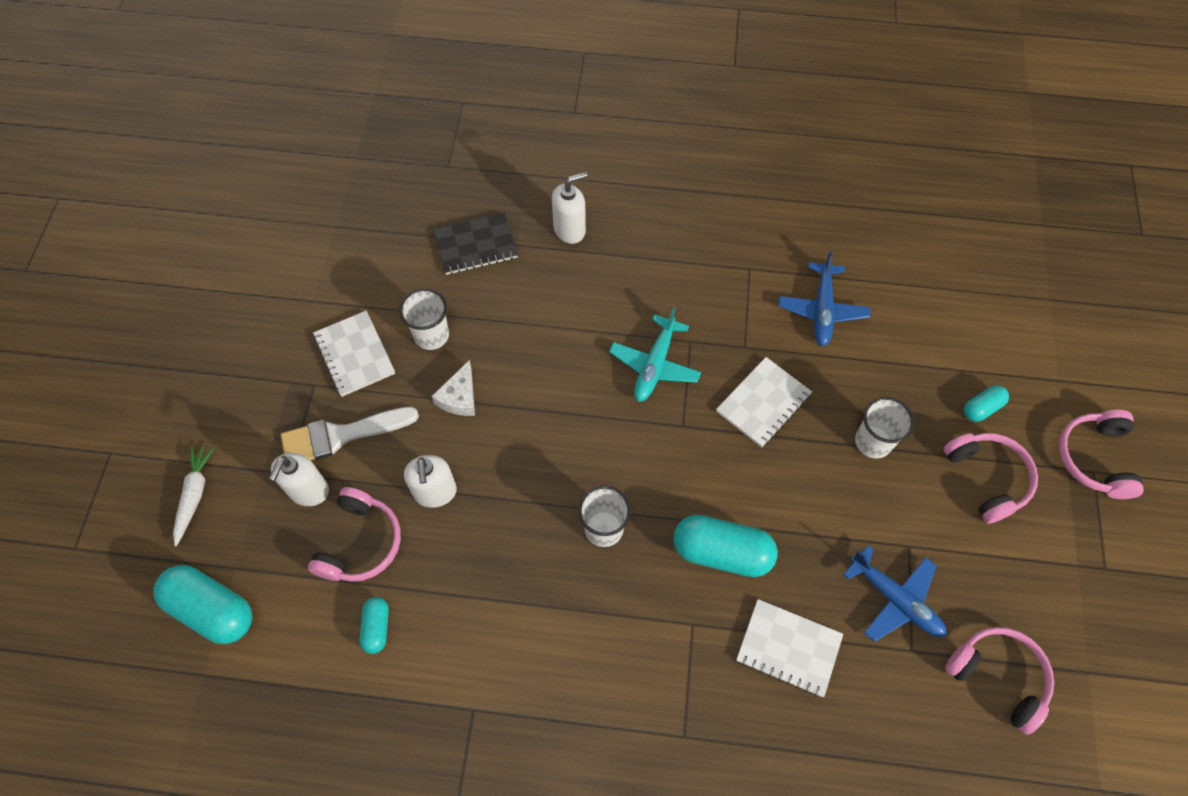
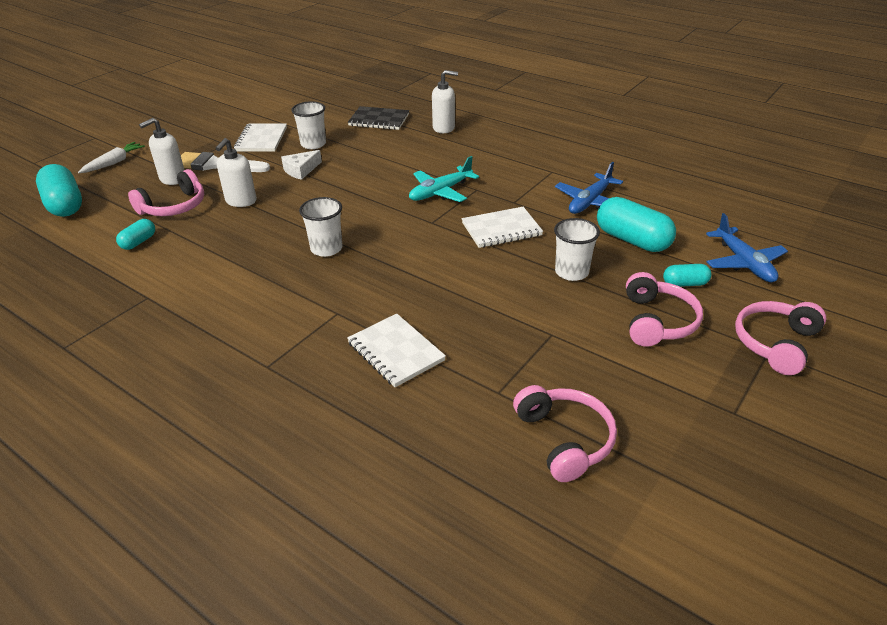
camera: 30 degrees right, 25 degrees down
turquoise capsule [673,515,778,577] -> turquoise capsule moved to [597,197,676,252]
blue plane [843,545,947,642] -> blue plane moved to [706,213,788,282]

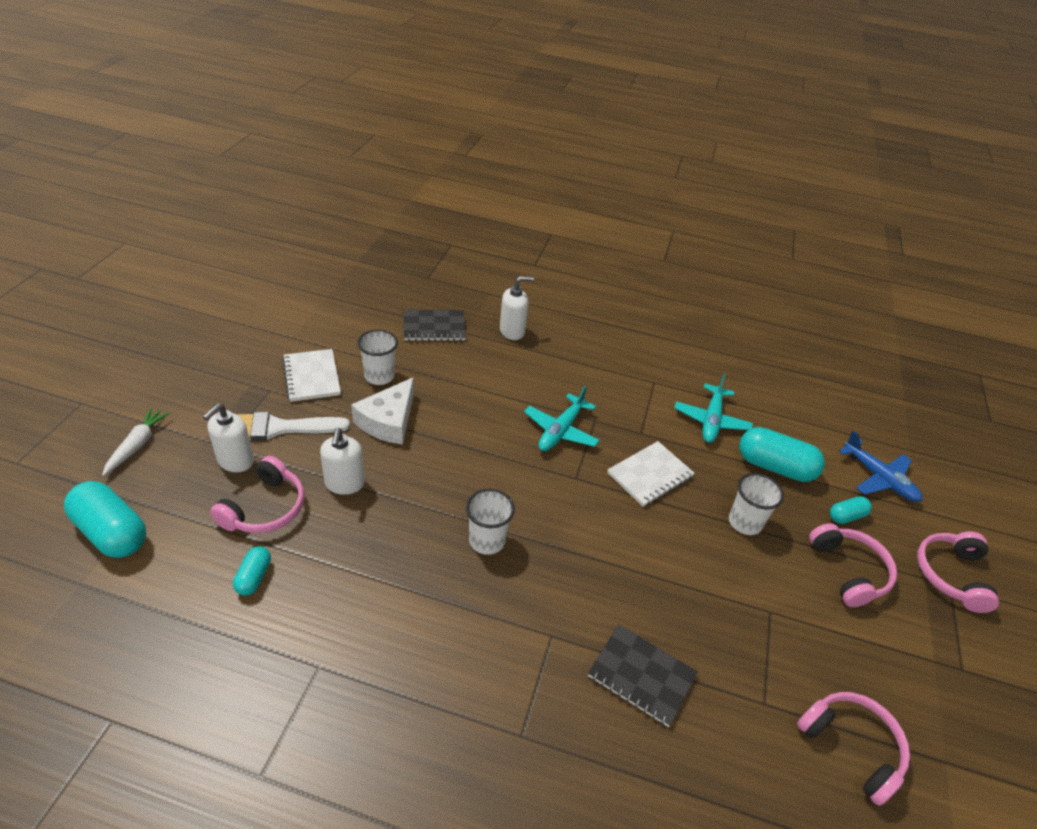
camera: 25 degrees left, 5 degrees up
white cheese [281,150,322,180] -> white cheese [351,377,414,445], size x1.55
white notebook [347,314,446,387] -> black notebook [588,624,698,727]
blue plane [555,162,623,214] -> turquoise plane [674,374,753,443]

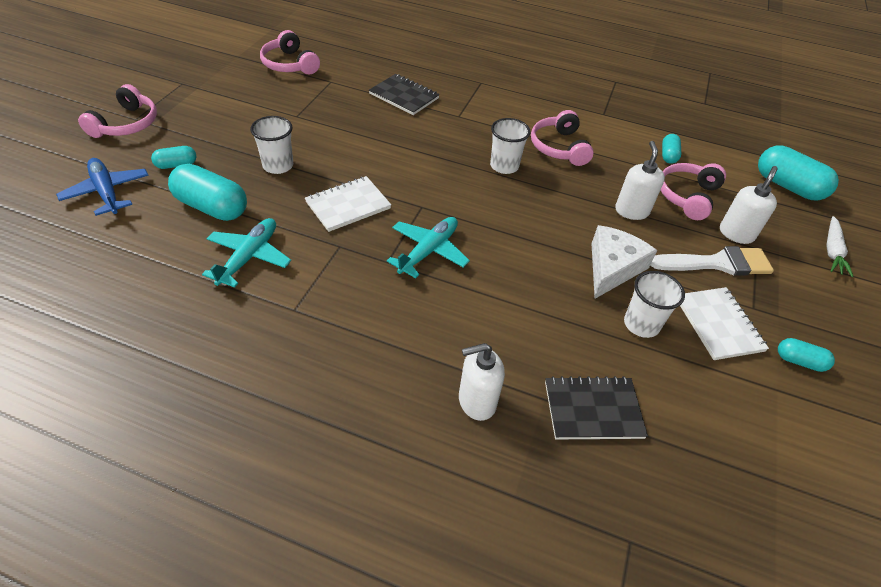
camera: 175 degrees left, 5 degrees up
pink headphones [809,523,897,607] -> pink headphones moved to [531,110,594,166]
none -> turquoise capsule [778,338,835,372]

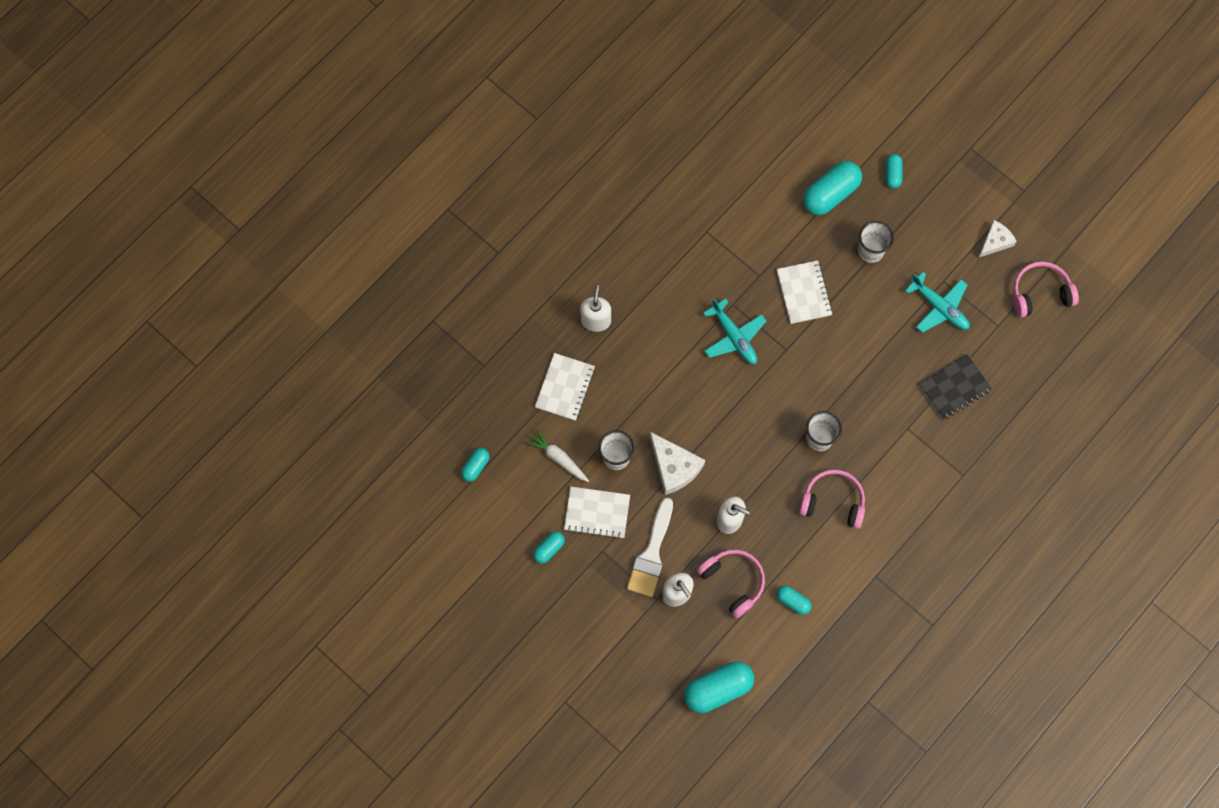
camera: 115 degrees right, 25 degrees up
blue plane [56,158,149,216] -> none
pink headphones [78,84,157,138] -> none
turquoise plane [202,218,291,288] -> turquoise plane moved to [905,272,970,333]
black notebook [545,376,648,439] -> white notebook [535,353,595,421]
white carrot [826,216,854,277] -> white carrot moved to [526,429,589,482]
none -> turquoise capsule [461,448,489,482]
none -> white cheese [978,220,1017,258]

